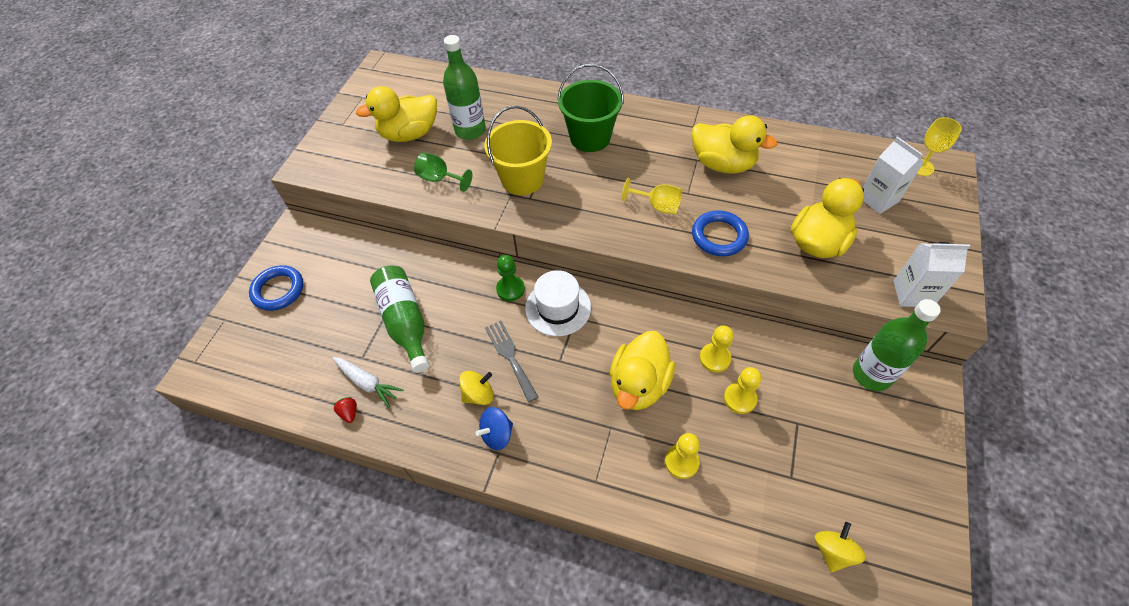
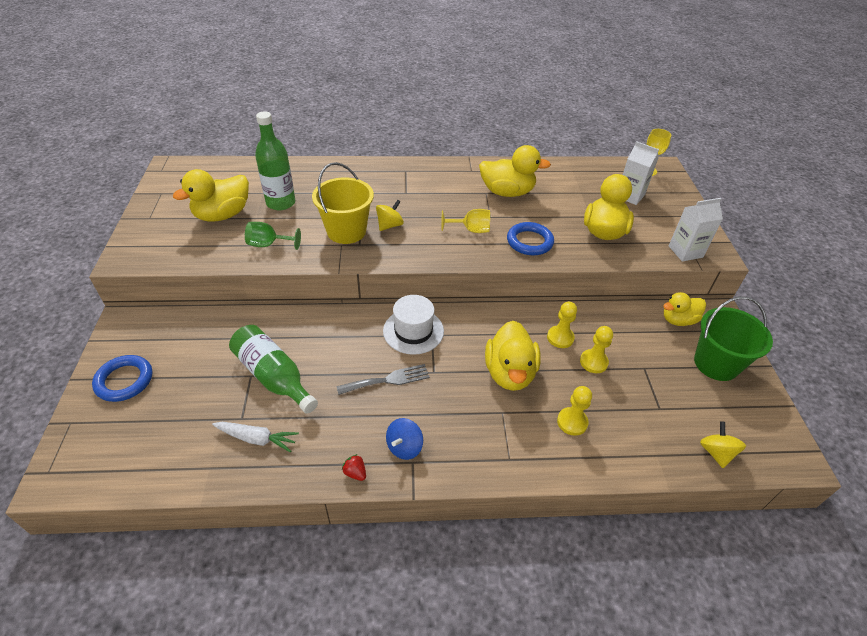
camera: 25 degrees left, 10 degrees down
red strawberry [333,397,357,423] -> red strawberry moved to [342,454,366,481]
yellow spinning top [459,371,493,405] -> yellow spinning top moved to [376,200,404,231]
grey fork [485,320,538,402] -> grey fork turned 120 degrees clockwise [337,364,430,395]
green pawn [496,255,525,301] -> none
green bucket [557,64,624,152] -> green bucket moved to [694,297,773,381]
green bottle [853,299,941,391] -> yellow duck [663,292,706,326]

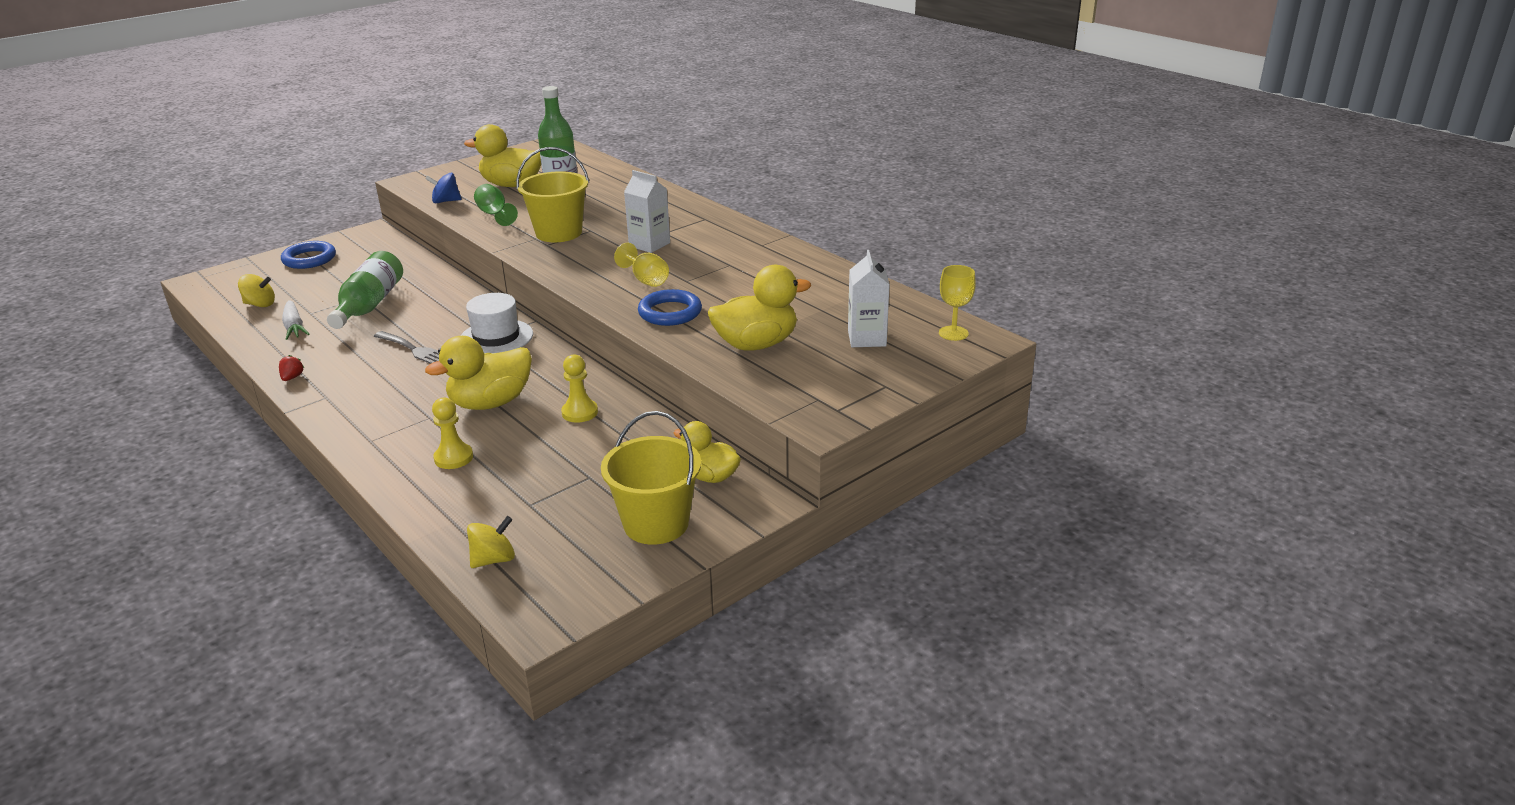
camera: 55 degrees right, 15 degrees down
yellow spinning top [376,200,404,231] -> yellow spinning top moved to [238,274,275,307]
blue spinning top [386,418,423,460] -> blue spinning top moved to [425,173,462,203]
yellow duck [479,145,551,197] -> none
yellow pawn [580,326,613,373] -> none
white carton [669,198,723,262] -> white carton moved to [624,170,670,253]
green bucket [694,297,773,381] -> yellow bucket [601,411,701,545]

